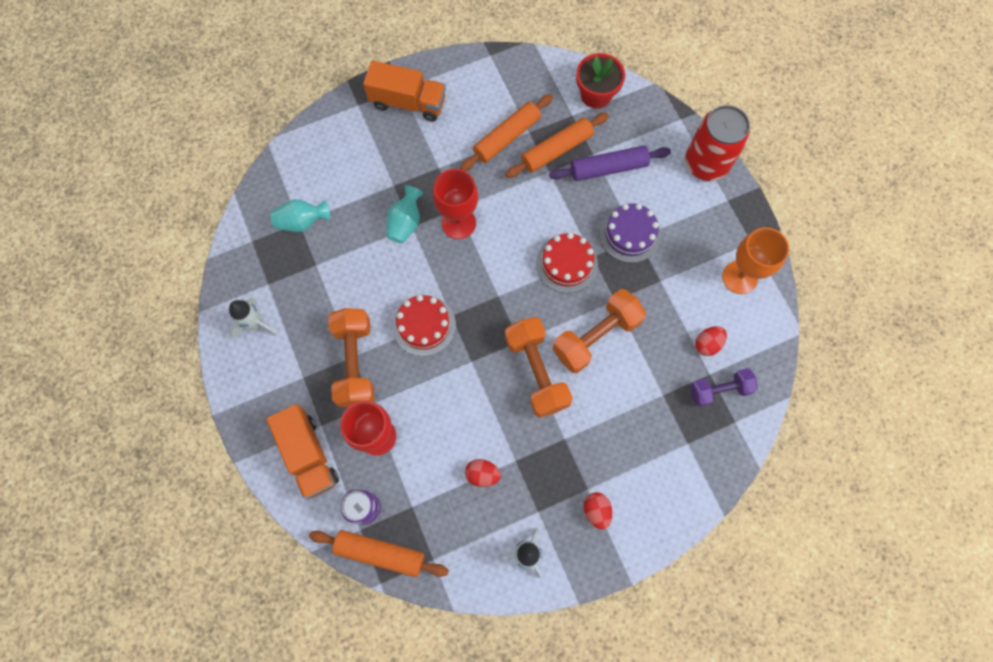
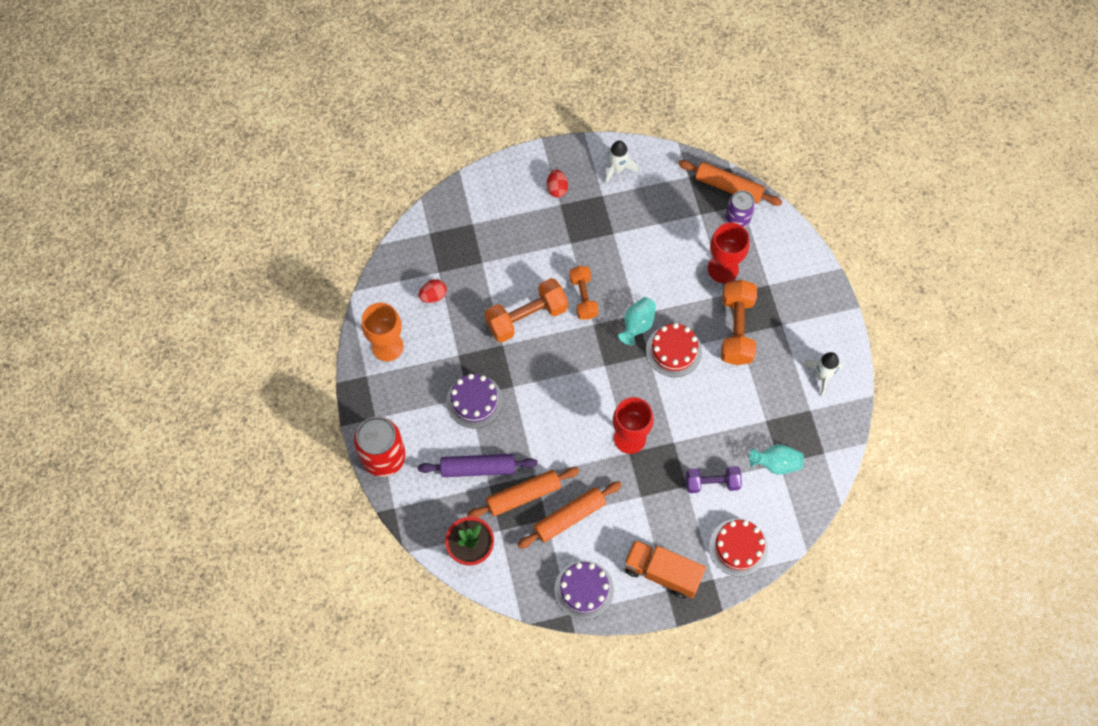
camera: 170 degrees left, 5 degrees down
orange truck [266,404,339,499] -> none
turquoise vase [386,185,423,244] -> turquoise vase moved to [618,297,656,345]
red egg [465,459,501,487] -> none
orange dumbbell [505,317,573,418] -> orange dumbbell [569,266,599,320], size x0.64
red cake [536,233,598,293] -> red cake moved to [709,519,768,577]
purple dumbbell [690,368,758,407] -> purple dumbbell moved to [686,466,742,493]
none -> purple cake [554,560,614,620]

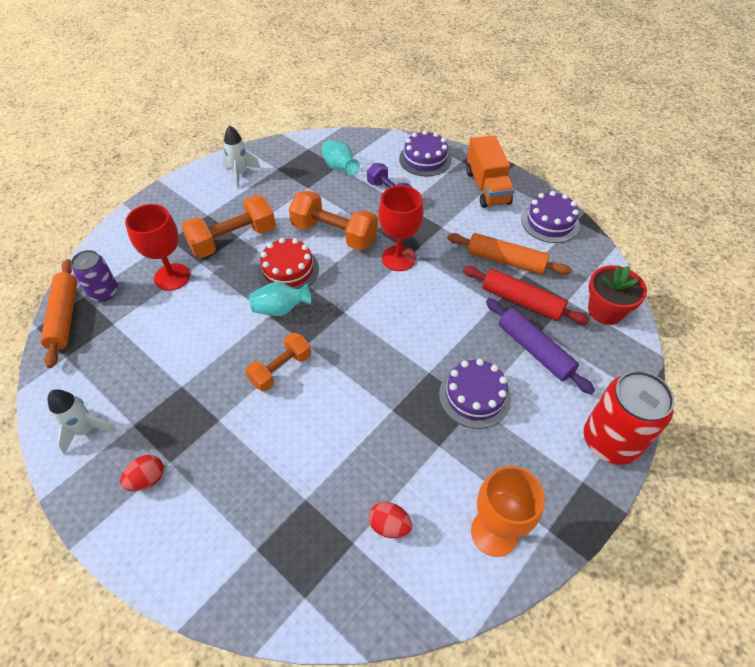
camera: 125 degrees left, 15 degrees down
orange rolling pin [467,467,579,518] -> red rolling pin [463,266,590,325]
orange dumbbell [485,278,568,343] -> orange dumbbell moved to [289,190,378,251]
red cake [709,519,768,577] -> purple cake [399,130,451,176]

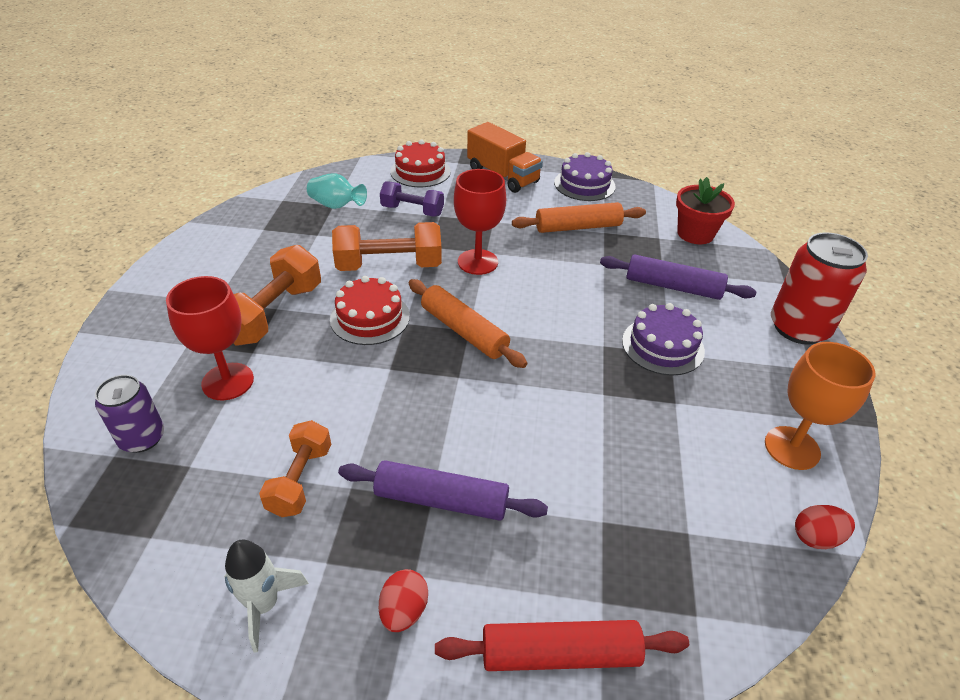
camera: 35 degrees left, 10 degrees down
orange rolling pin [40,259,77,368] -> orange rolling pin moved to [409,279,527,368]
white rocket [222,125,261,188] -> none
orange dumbbell [246,333,311,392] -> orange dumbbell moved to [259,420,331,517]
turquoise vase [249,282,311,316] -> none
red egg [369,501,412,538] -> red egg moved to [795,505,855,549]
purple cake [399,130,451,176] -> red cake [390,140,451,187]
red rolling pin [463,266,590,325] -> red rolling pin moved to [435,620,689,671]
none -> purple rolling pin [338,460,548,521]

